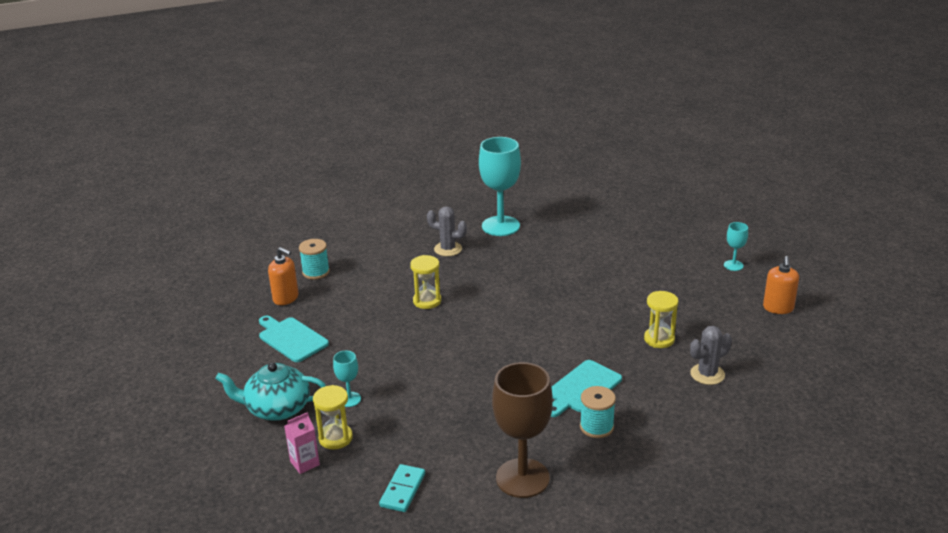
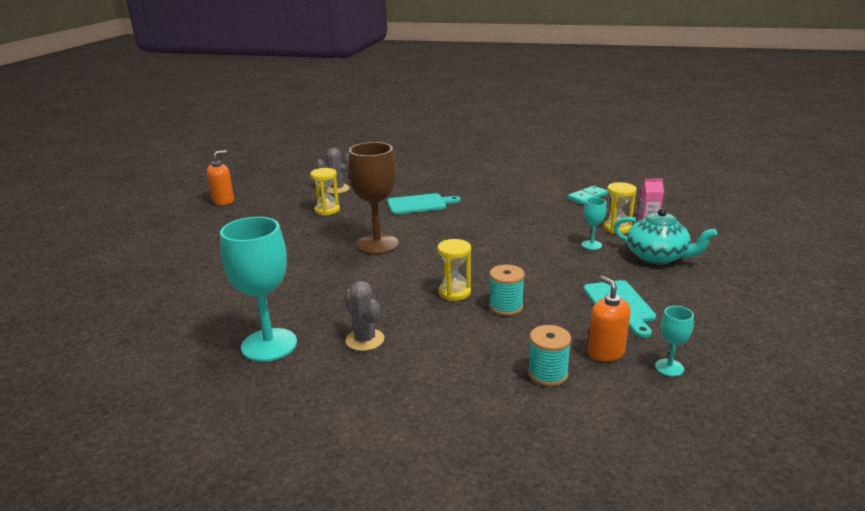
camera: 145 degrees left, 5 degrees down
brown goblet [492,362,553,498] -> brown goblet moved to [348,142,399,255]
turquoise spool [580,386,616,438] -> turquoise spool moved to [489,265,525,316]
turquoise goblet [724,222,748,271] -> turquoise goblet moved to [655,306,694,377]

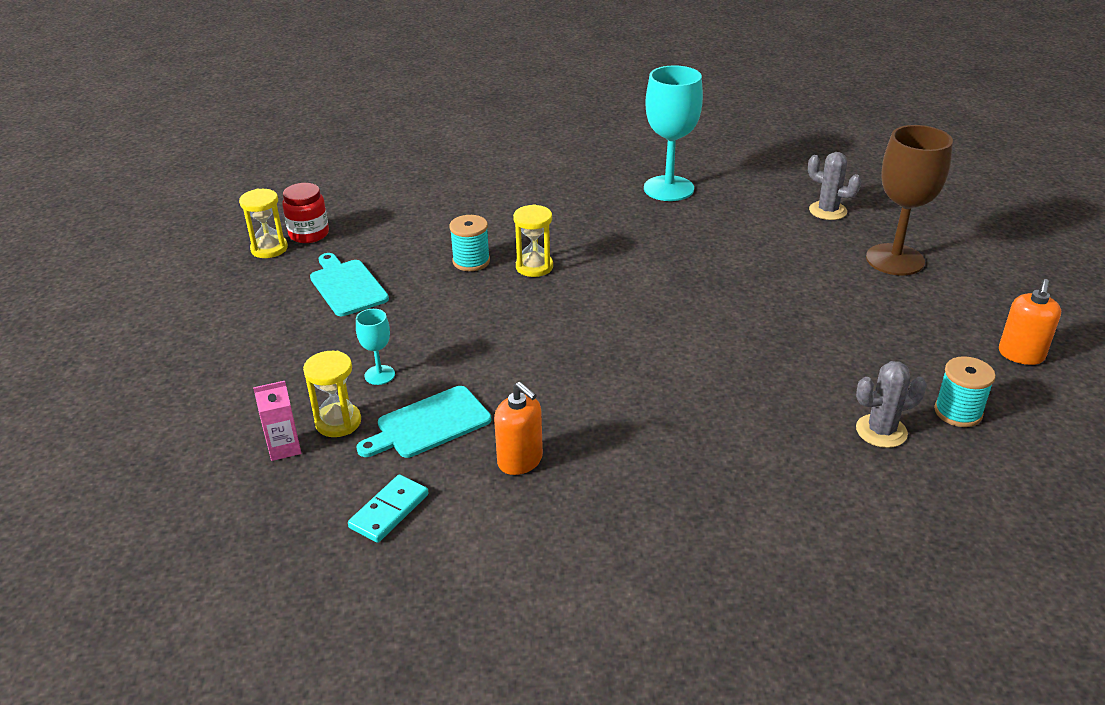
camera: 160 degrees right, 10 degrees up
yellow hourglass [310,168,340,216] -> yellow hourglass moved to [239,189,288,258]
grey cactus [345,281,384,351] -> grey cactus moved to [808,152,861,220]
brown goblet [348,142,399,255] -> brown goblet moved to [866,125,953,276]
turquoise cutting board [387,193,461,214] -> turquoise cutting board moved to [356,386,491,458]
turquoise spool [528,325,571,386] -> turquoise spool moved to [934,356,996,427]
orange soap dispenser [588,276,630,362] -> orange soap dispenser moved to [494,382,543,475]
turquoise teapot [613,208,717,264] -> none
turquoise goblet [655,306,694,377] -> red jar [282,183,329,243]

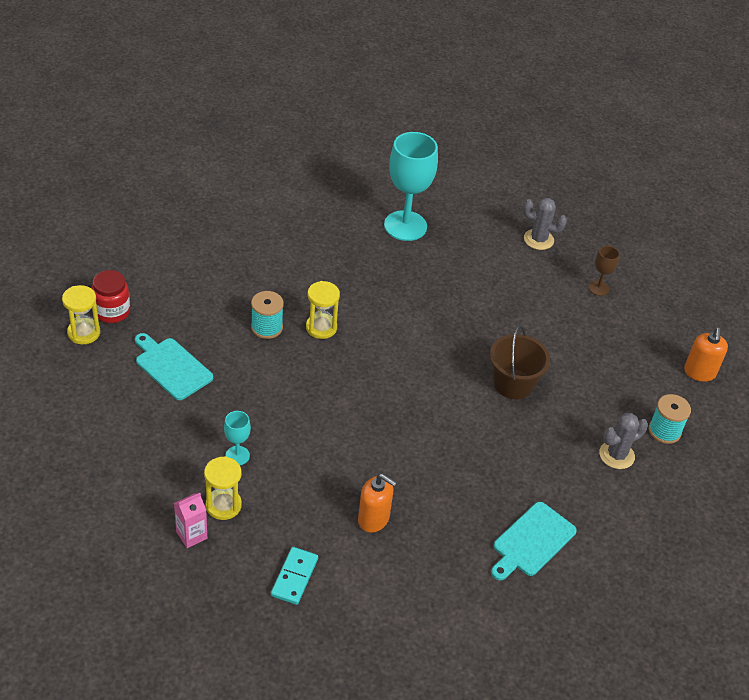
camera: 20 degrees left, 10 degrees up
turquoise cutting board [356,386,491,458] -> turquoise cutting board moved to [491,502,577,581]
brown goblet [866,125,953,276] -> brown goblet [588,246,620,296], size x0.47
none -> brown bucket [490,325,550,399]

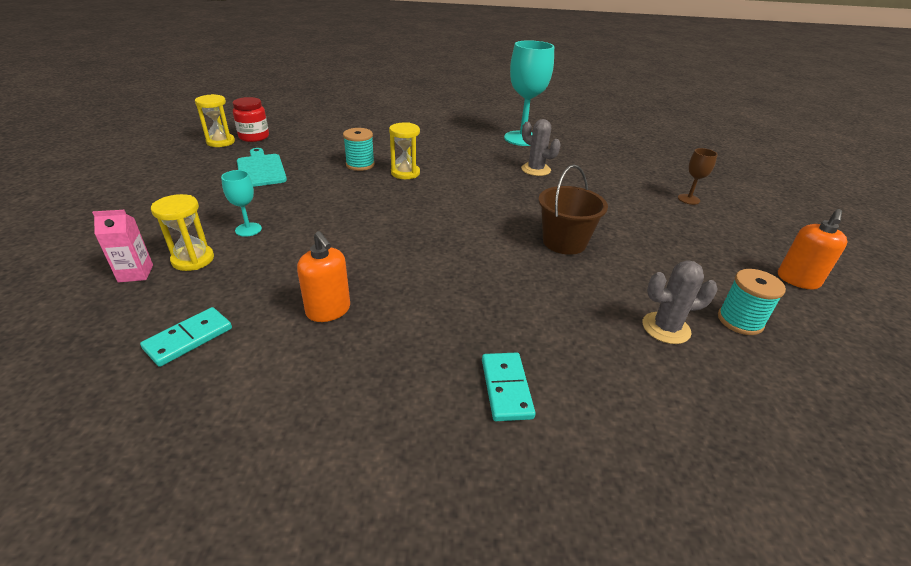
camera: 25 degrees right, 10 degrees down
turquoise cutting board [491,502,577,581] -> turquoise domino [482,353,535,421]
grey cactus [523,198,567,250] -> grey cactus moved to [521,119,561,176]

